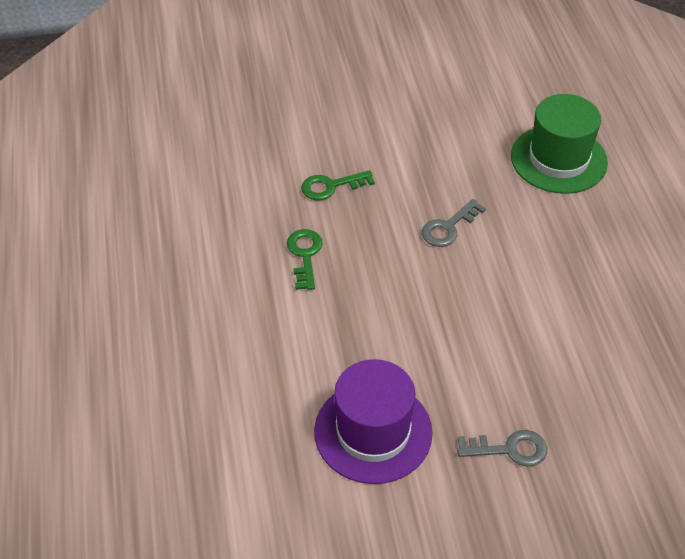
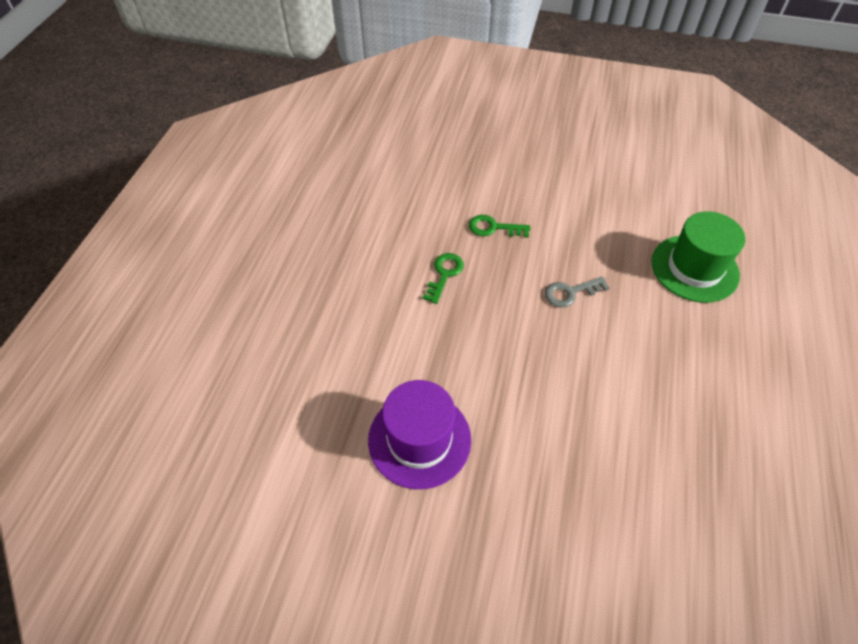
camera: 25 degrees right, 5 degrees up
grey key [457,430,547,467] -> none

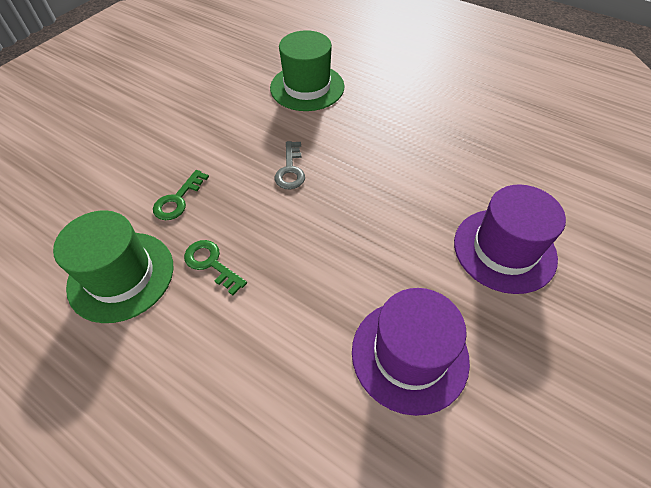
camera: 70 degrees left, 0 degrees up
none -> green hat [53,210,173,323]
none -> purple hat [454,184,566,294]

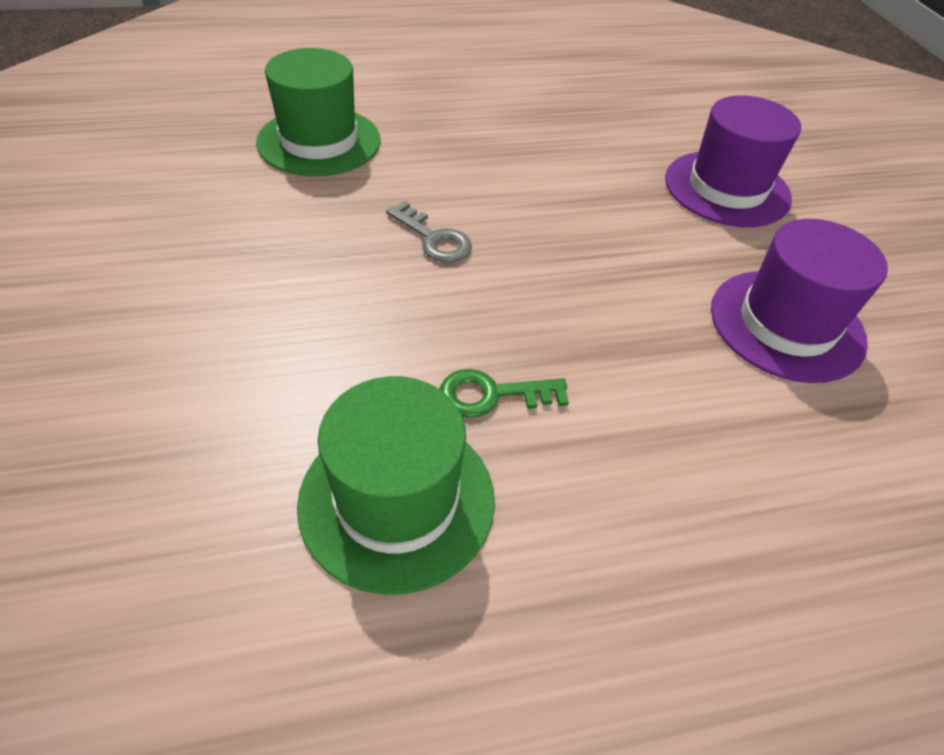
camera: 50 degrees left, 5 degrees down
green key [153,170,209,220] -> none

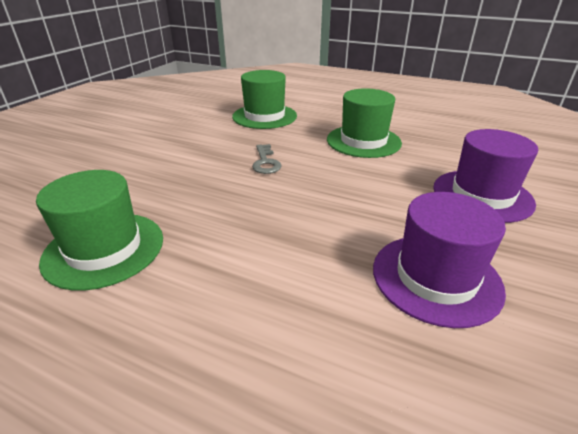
camera: 40 degrees right, 15 degrees down
green key [440,369,569,418] -> none
none -> green hat [327,88,402,158]

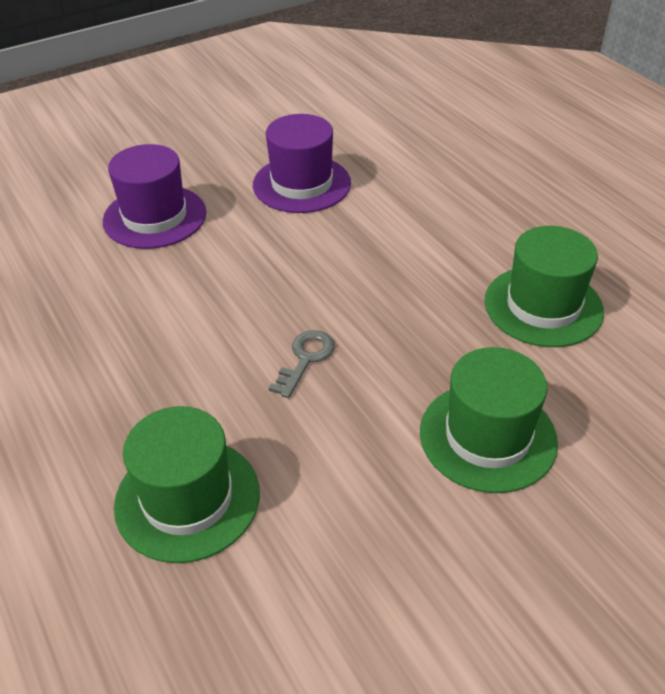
camera: 145 degrees left, 10 degrees up
green hat [327,88,402,158] -> green hat moved to [420,347,558,493]

